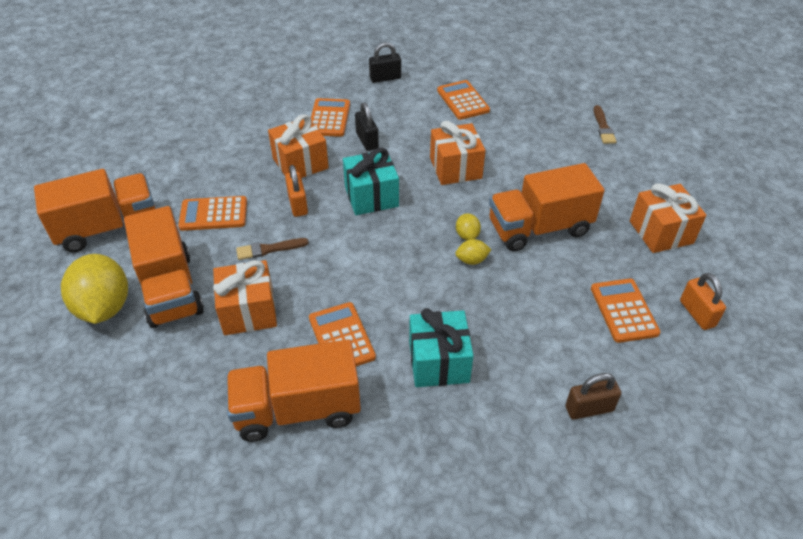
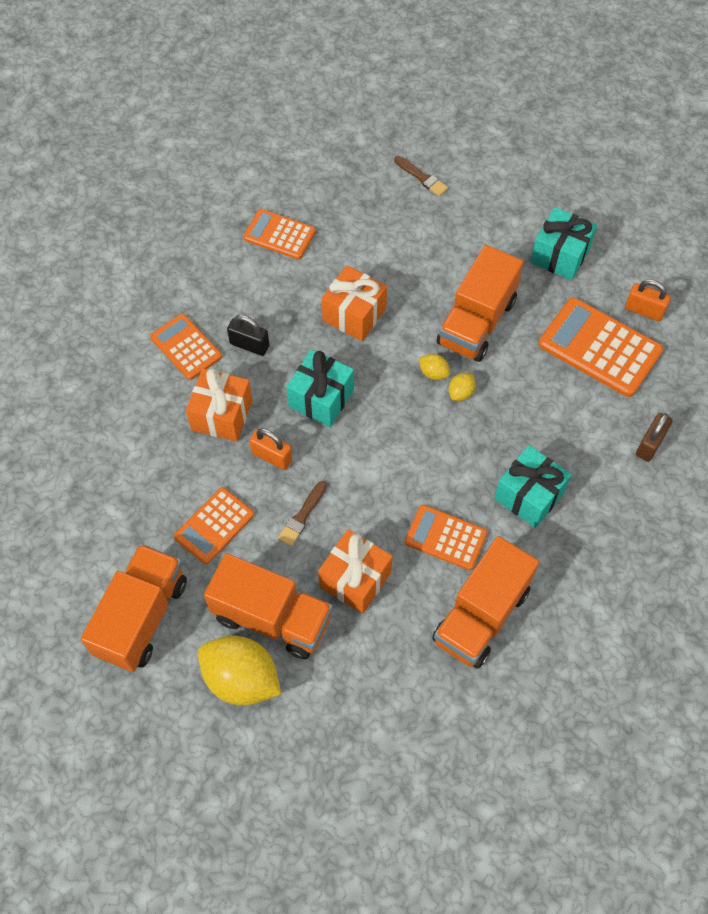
camera: 45 degrees left, 15 degrees up
black padlock [369,42,401,83] -> none
orange calculator [591,279,660,343] -> orange calculator [538,298,663,397], size x1.60
orange gift [630,183,706,253] -> turquoise gift [530,207,597,280]

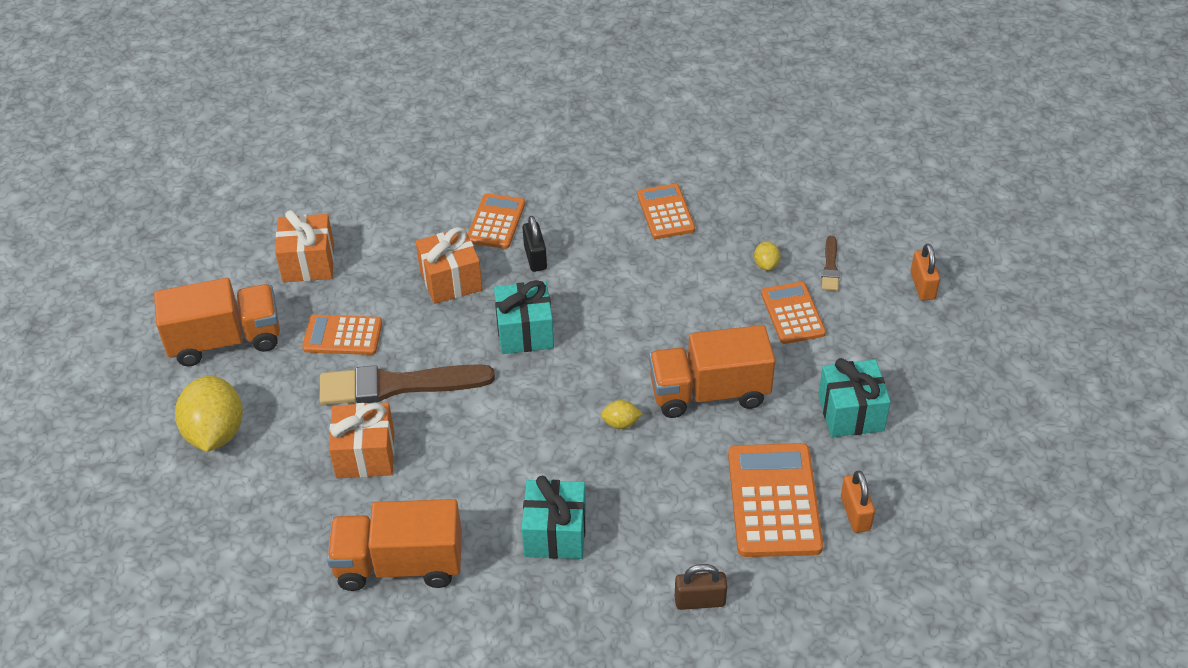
camera: 55 degrees right, 15 degrees down
orange truck [204,553,333,659] -> none
orange padlock [249,428,293,470] -> orange padlock moved to [911,243,940,301]
brown brush [278,481,327,547] -> brown brush [319,364,495,405], size x2.17
orange gift [322,265,387,341] -> orange gift moved to [275,210,334,282]
orange calculator [405,505,487,570] -> orange calculator moved to [761,282,826,344]
yellow lemon [419,354,450,380] -> yellow lemon moved to [754,241,781,271]

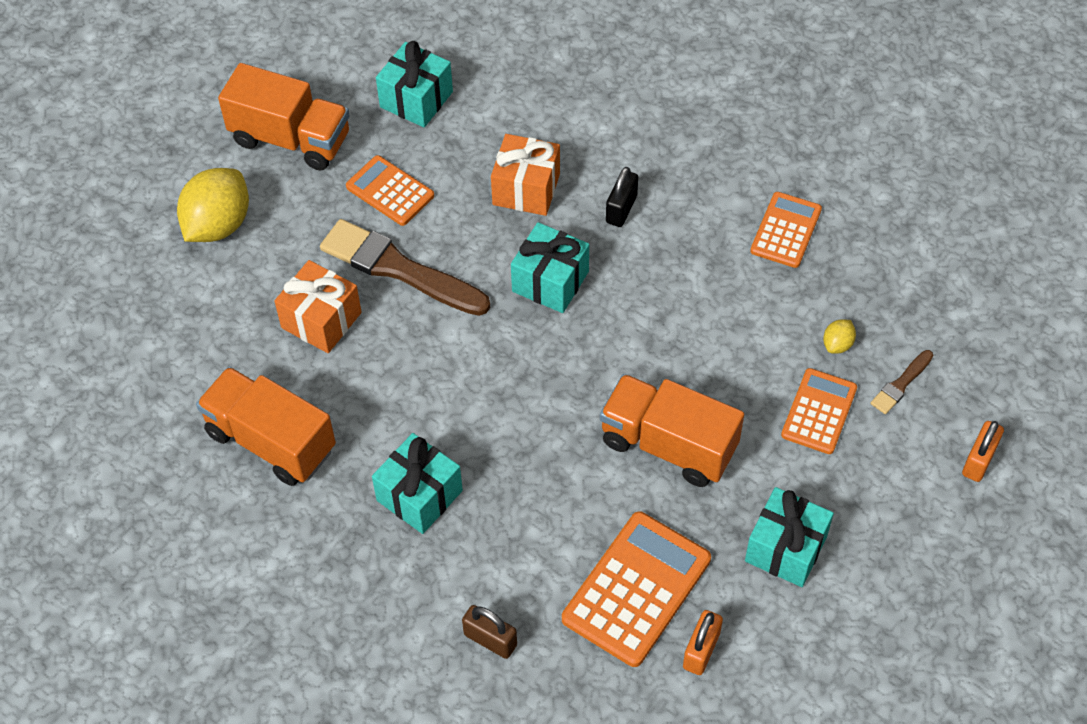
camera: 35 degrees right, 10 degrees up
orange gift [275,210,334,282] -> turquoise gift [376,41,453,127]
orange calculator [468,193,525,249] -> none
yellow lemon [601,400,642,429] -> none

